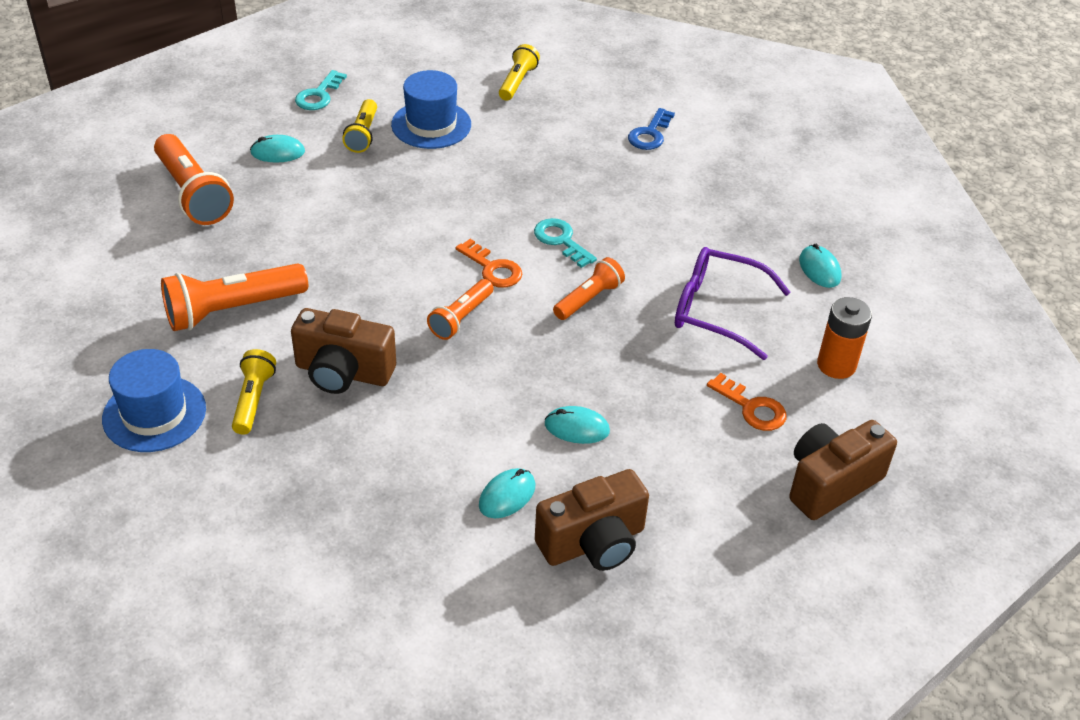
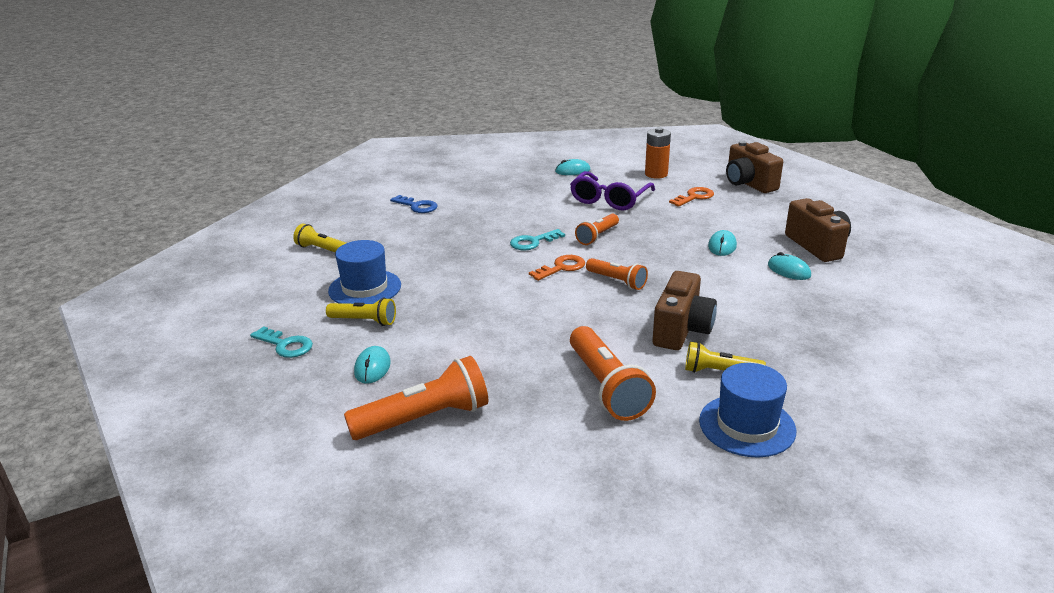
camera: 80 degrees left, 15 degrees down
orange flashlight [553,257,625,320] -> orange flashlight turned 105 degrees counterclockwise [575,214,619,245]

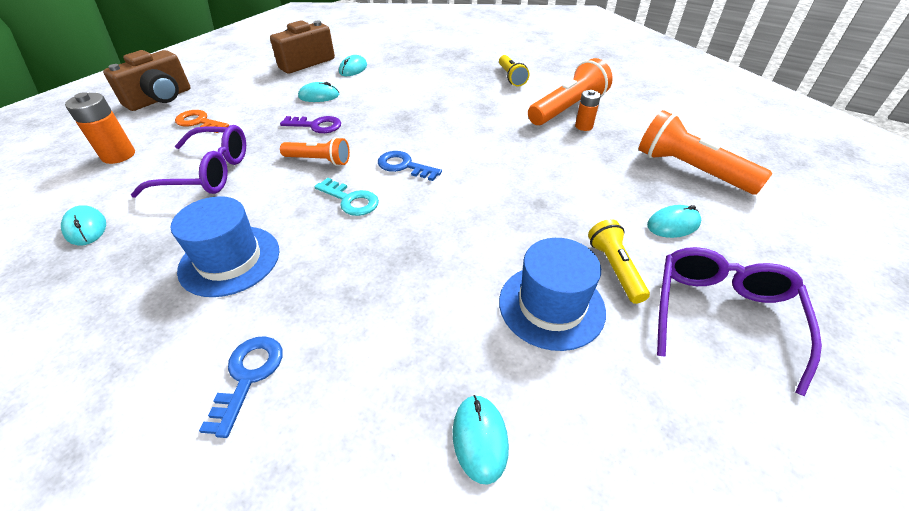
camera: 115 degrees left, 15 degrees up
turquoise key [250,326,313,358] -> purple glasses [657,247,822,396]
yellow flashlight [293,224,346,253] -> turquoise mouse [453,395,509,485]
orange key [529,255,585,281] -> blue key [378,151,442,181]
orange flashlight [586,258,648,290] -> none
brown camera [653,271,717,350] -> none
blue hat [699,363,796,458] -> blue hat moved to [171,196,279,297]
none -> purple key [280,116,341,133]
none -> orange battery [575,90,601,131]

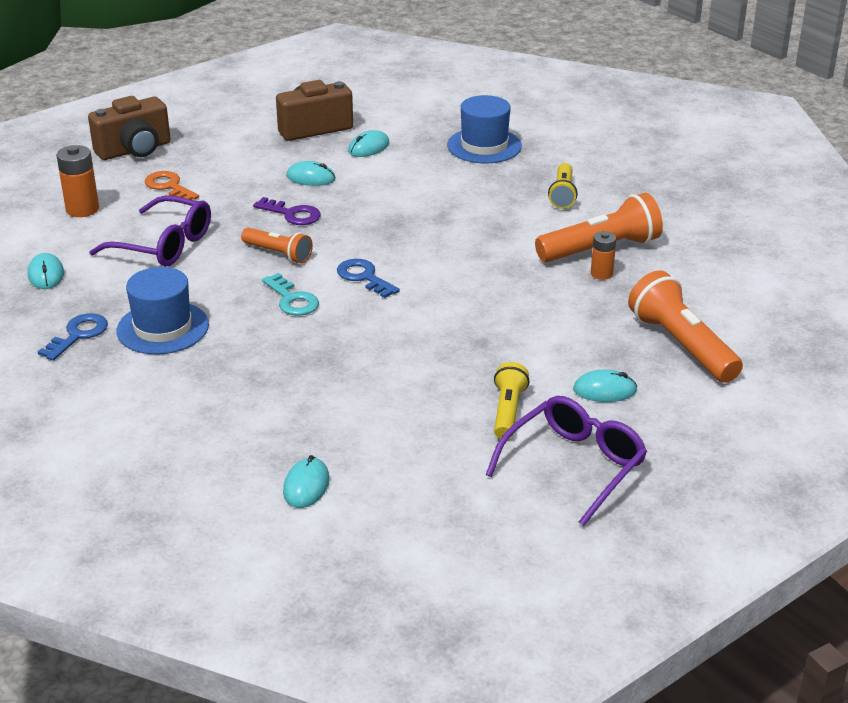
camera: 20 degrees right, 10 degrees down
blue key [199,336,283,438] -> blue key moved to [38,313,108,361]
blue hat [499,238,606,351] -> blue hat moved to [447,95,522,163]

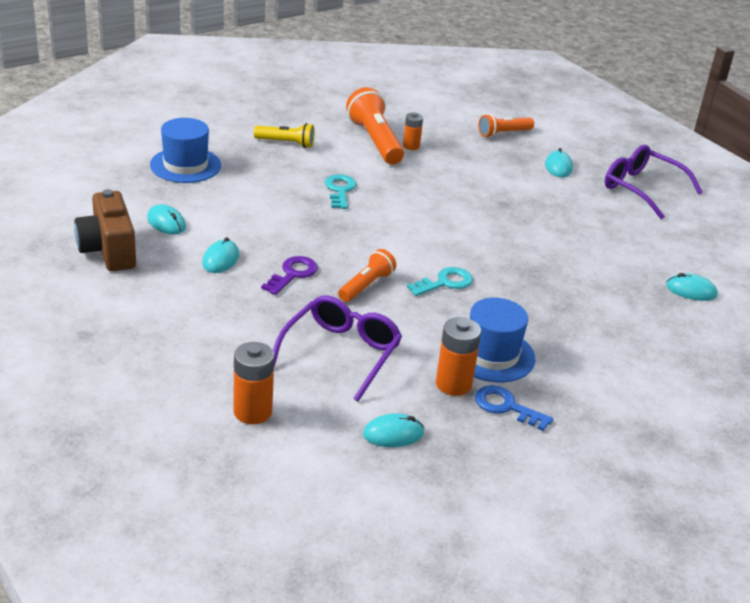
camera: 90 degrees left, 0 degrees up
brown camera [88,96,170,160] -> none
orange key [145,171,199,200] -> none
blue key [337,259,400,298] -> none
yellow flashlight [494,362,529,439] -> none
orange flashlight [628,270,743,383] -> orange flashlight [478,114,534,138], size x0.60
none -> turquoise key [325,174,356,209]
none -> orange battery [436,317,481,396]

